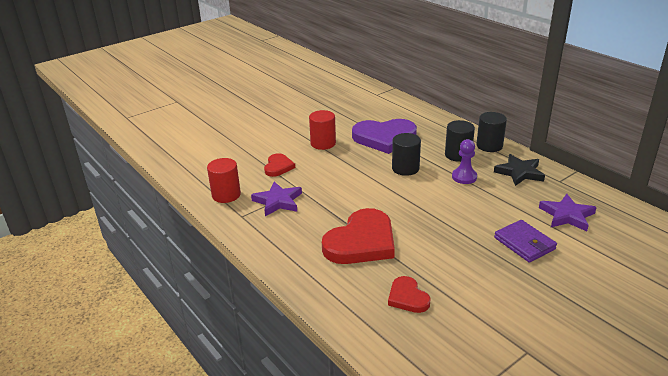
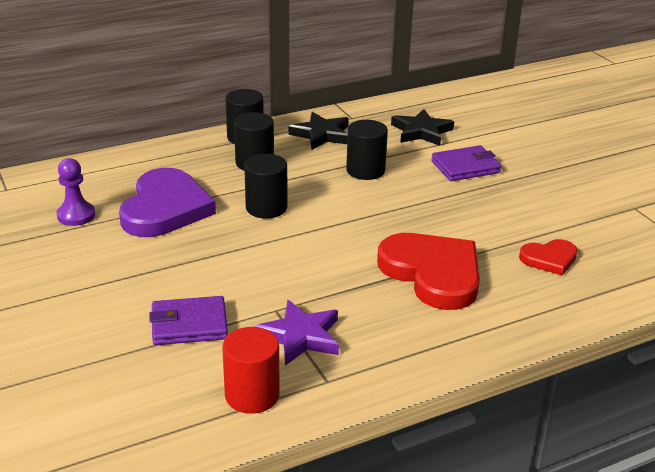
camera: 80 degrees left, 0 degrees up
red heart [264,153,295,177] -> purple wallet [149,296,228,345]
red cylinder [309,110,336,150] -> none
purple pawn [452,139,477,184] -> purple pawn moved to [56,158,95,226]
purple star [539,194,597,231] -> black star [391,109,454,146]
none -> black cylinder [346,120,388,180]

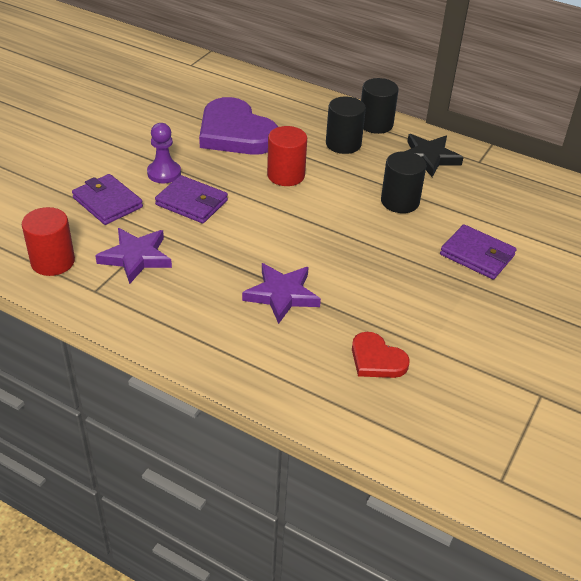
camera: 55 degrees right, 10 degrees up
purple pawn [56,158,95,226] -> purple pawn moved to [147,123,181,183]
purple heart [119,168,216,237] -> purple heart turned 75 degrees clockwise [199,97,278,155]
black cylinder [244,154,287,219] -> red cylinder [267,126,307,186]
red heart [377,233,480,310] -> purple star [242,263,321,324]
black star [391,109,454,146] -> none
none -> purple wallet [155,175,228,223]

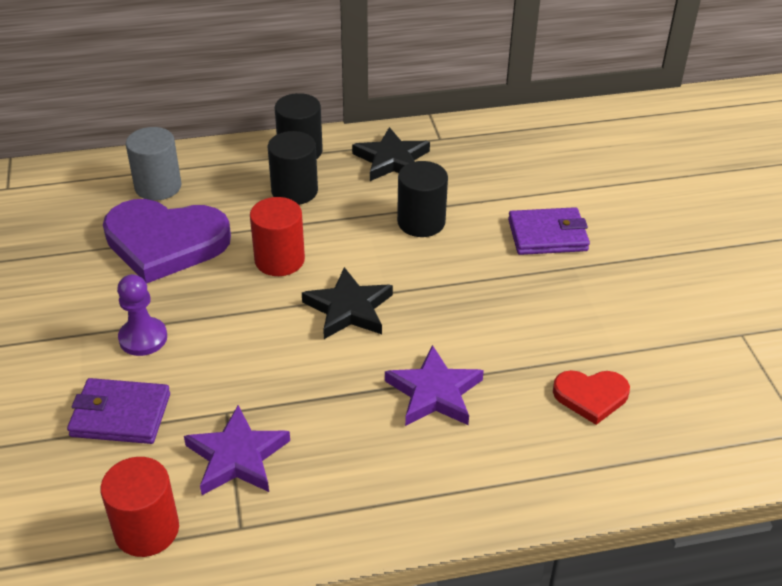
camera: 40 degrees left, 0 degrees up
purple wallet [155,175,228,223] -> none
none -> grey cylinder [126,127,182,201]
none -> black star [302,267,393,339]

